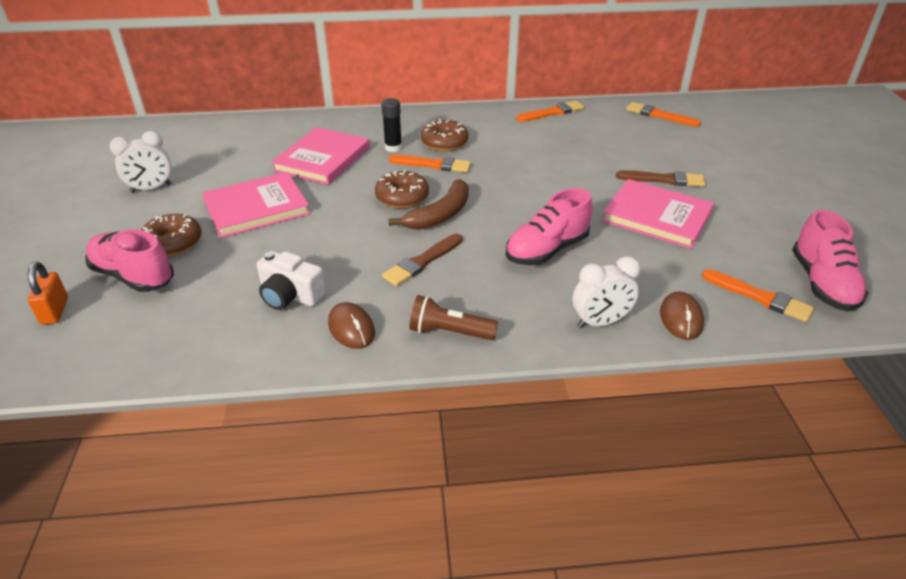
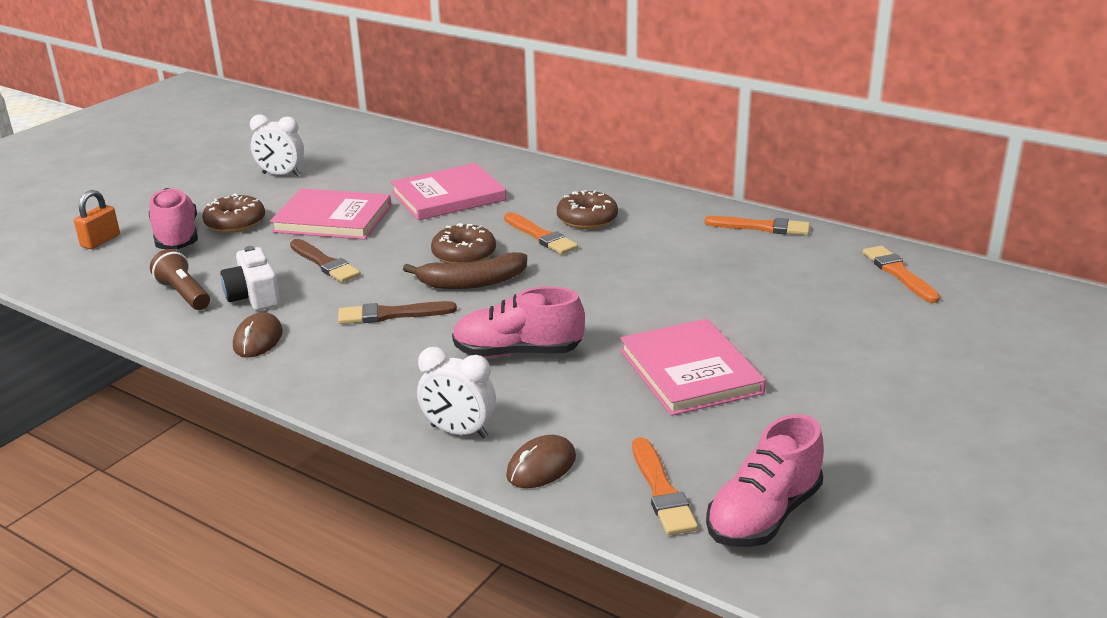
camera: 40 degrees right, 10 degrees down
black glue stick [381,98,402,152] -> none
brown flashlight [409,295,498,340] -> brown flashlight moved to [150,249,210,310]
brown brush [616,170,705,187] -> brown brush moved to [290,239,361,283]

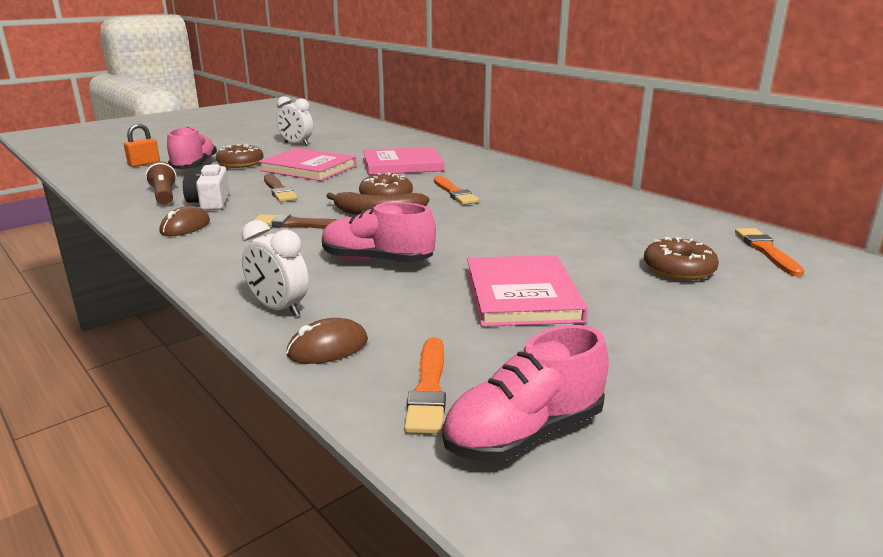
camera: 15 degrees right, 5 degrees down
brown donut [557,190,618,229] -> brown donut moved to [644,237,719,281]
orange brush [704,216,810,235] -> none

